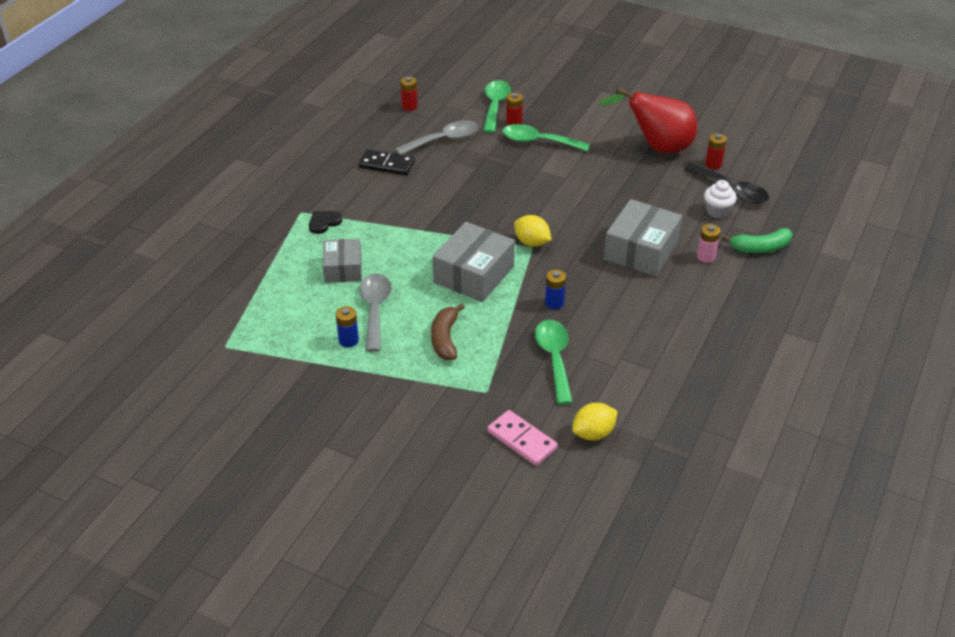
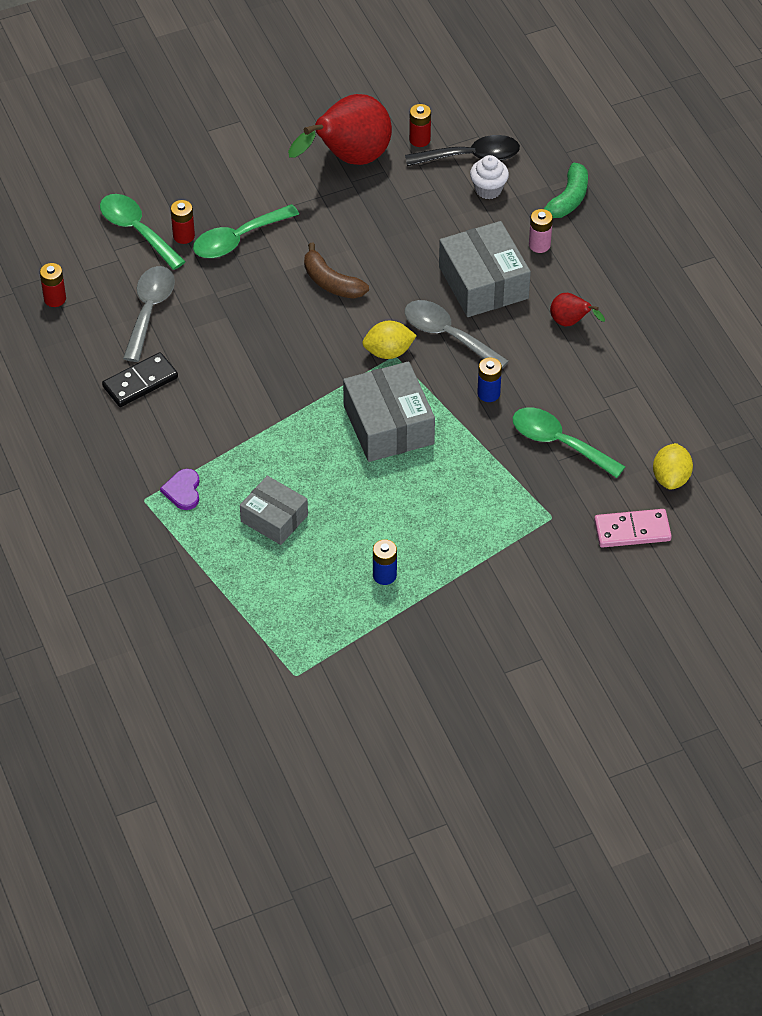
camera: 50 degrees left, 10 degrees up
black heart [309,211,342,234] -> purple heart [160,469,200,510]
grey spoon [359,274,392,352] -> grey spoon moved to [405,300,509,369]
brown banana [431,303,465,360] -> brown banana moved to [304,243,369,299]
none -> red pear [550,293,605,327]

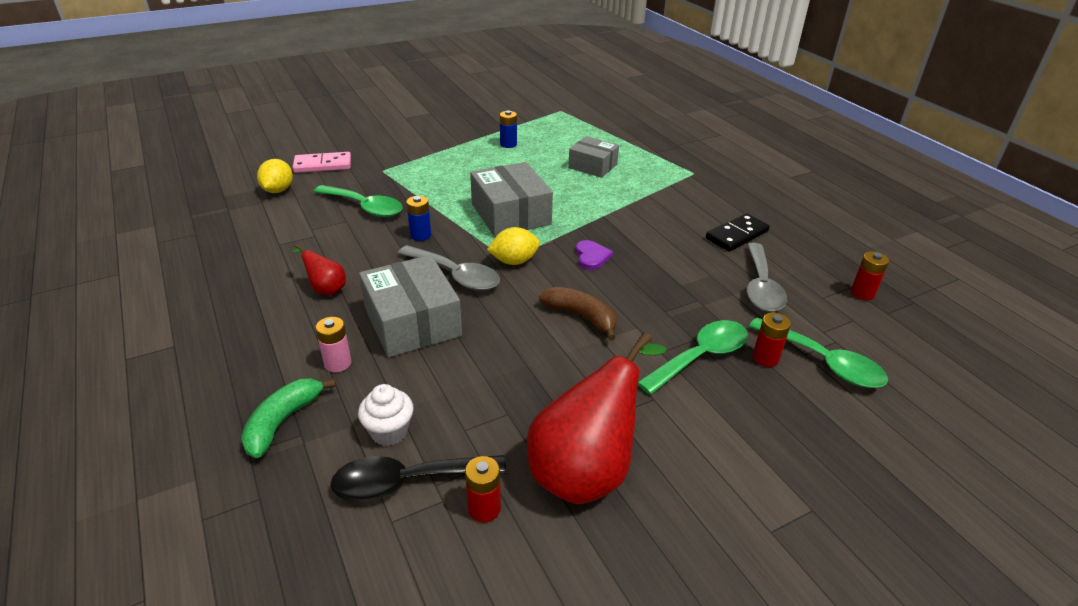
camera: 175 degrees right, 15 degrees down
purple heart [160,469,200,510] -> purple heart moved to [576,240,613,270]

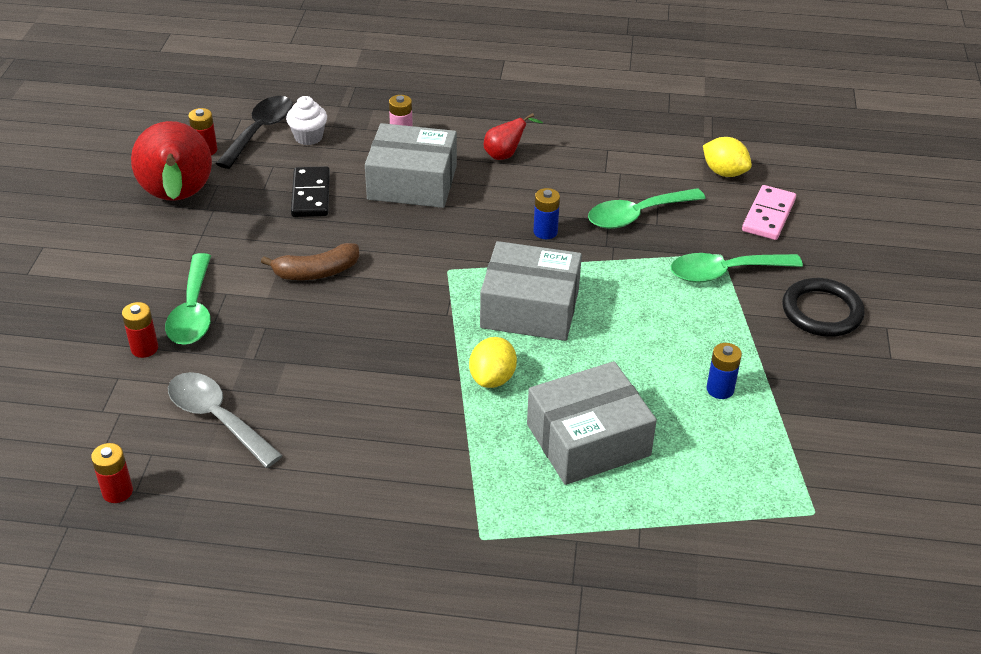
camera: 125 degrees right, 5 degrees up
green banana [241,378,336,458] -> none
grey spoon [398,245,500,290] -> none
yellow lemon [487,227,540,265] -> yellow lemon moved to [469,337,517,388]
grey box [568,136,619,178] -> grey box [527,361,657,485], size x1.56
purple heart [576,240,613,270] -> none
black domino [706,213,770,251] -> black domino moved to [291,166,330,217]
green spoon [749,318,888,388] -> green spoon moved to [671,253,803,283]
none -> black ring [783,278,865,337]

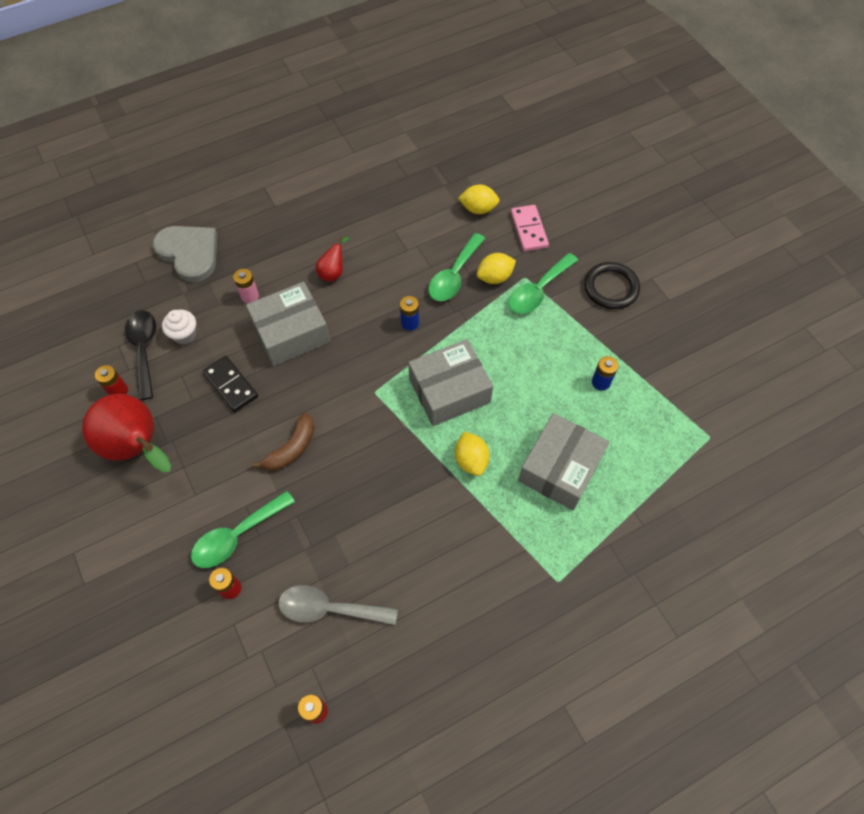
camera: 35 degrees left, 20 degrees up
green spoon [165,253,211,345] -> green spoon turned 90 degrees clockwise [191,491,295,568]
none -> grey heart [153,226,217,282]
none -> yellow lemon [477,253,516,284]

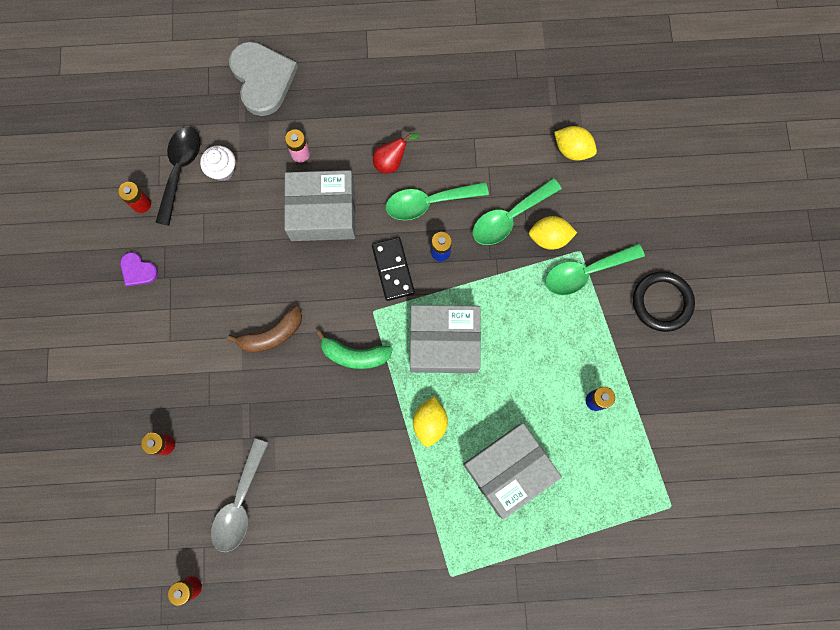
camera: 25 degrees right, 15 degrees up
red pear [82,394,171,472] -> purple heart [120,252,158,286]
green spoon [191,491,295,568] -> green spoon moved to [386,182,489,220]
black domino [202,356,258,412] -> black domino moved to [372,238,415,301]
grey spoon [278,585,398,625] -> grey spoon turned 105 degrees counterclockwise [211,438,268,552]
pink domino [511,205,549,251] -> none
none -> green banana [316,331,393,369]

